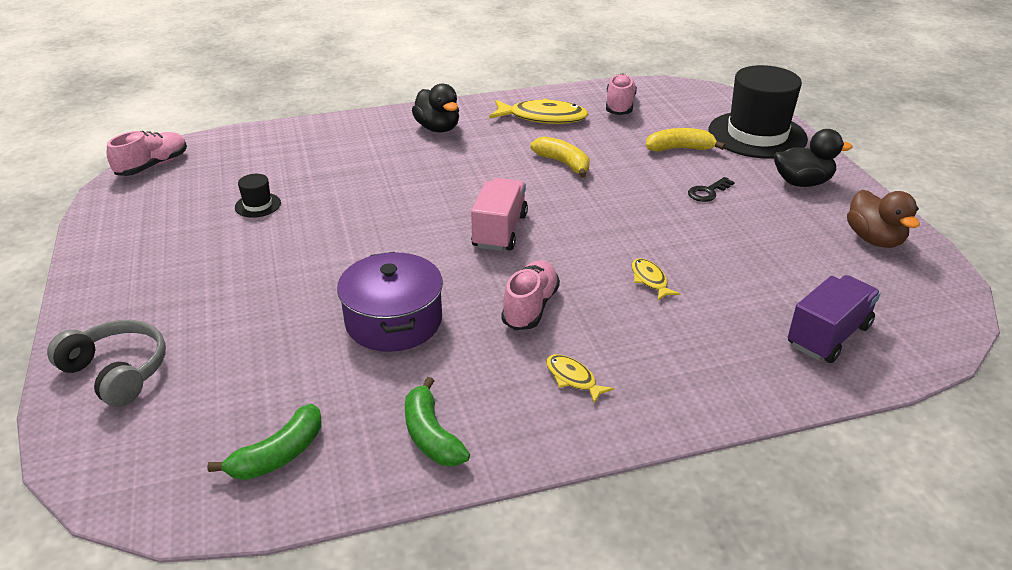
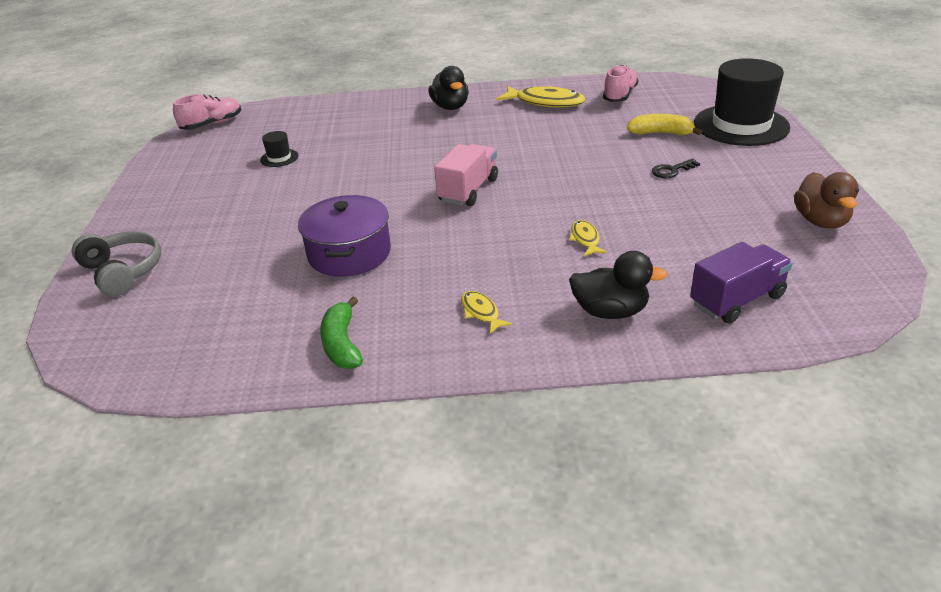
camera: 15 degrees right, 0 degrees up
green banana [207,404,322,480] -> none
pink shoe [501,260,560,330] -> none
yellow banana [530,136,590,178] -> none
black duck [774,129,853,187] -> black duck moved to [569,251,668,319]

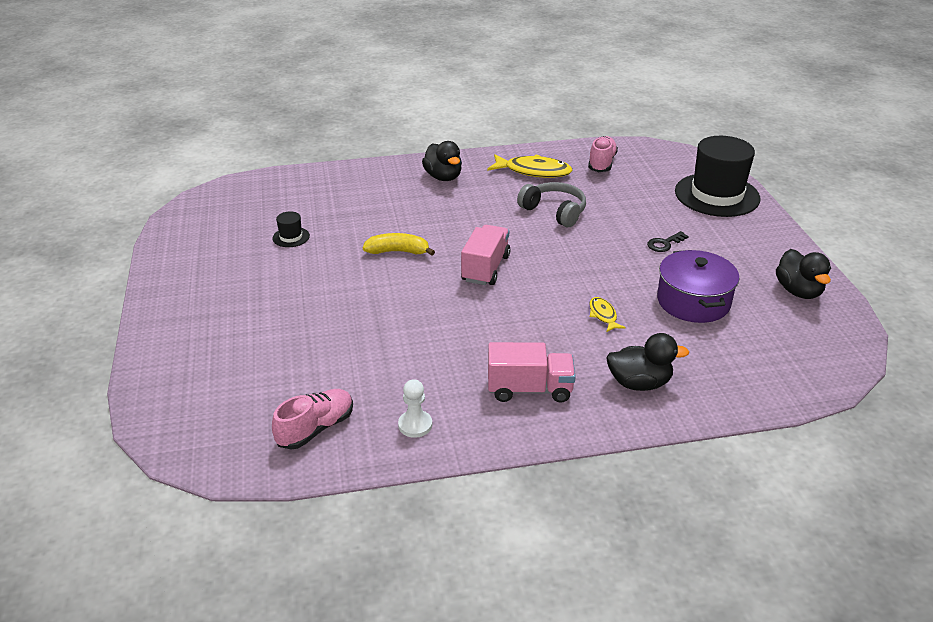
camera: 10 degrees left, 0 degrees up
grey headphones [72,231,161,296] -> grey headphones moved to [517,182,586,227]
pink shoe [173,94,241,130] -> pink shoe moved to [272,389,353,450]
purple pot [298,195,391,277] -> purple pot moved to [657,250,739,323]
green banana [320,297,363,369] -> white pawn [398,379,432,438]
yellow fish [461,291,513,334] -> pink truck [488,342,576,403]
yellow banana [627,114,702,135] -> yellow banana moved to [363,233,435,256]
purple truck [690,242,793,324] -> none
brown duck [794,172,859,229] -> black duck [776,249,831,299]

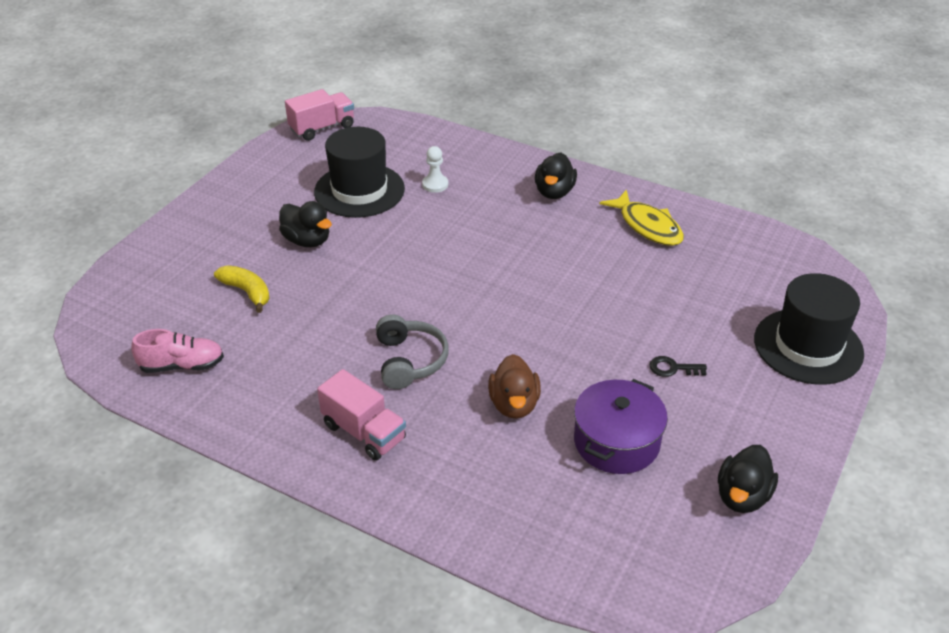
camera: 40 degrees right, 5 degrees up
black hat [273,211,310,247] -> black hat [314,127,405,218], size x2.43
yellow banana [363,233,435,256] -> yellow banana moved to [214,265,270,313]
white pawn [398,379,432,438] -> white pawn moved to [422,146,448,193]
pink truck [461,225,510,285] -> pink truck moved to [285,89,354,141]
grey headphones [517,182,586,227] -> grey headphones moved to [376,315,449,389]
pink shoe [588,136,618,172] -> none
yellow fish [589,297,626,332] -> brown duck [488,354,541,419]
black duck [606,333,689,391] -> black duck moved to [279,201,332,247]

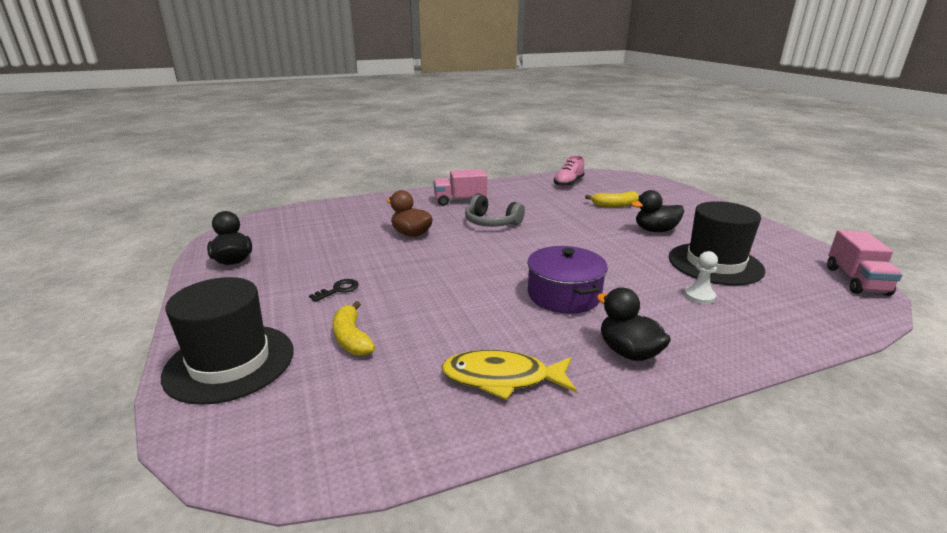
camera: 130 degrees right, 15 degrees down
purple pot [574,379,668,474] -> purple pot moved to [527,246,608,314]
none -> yellow banana [333,301,375,356]

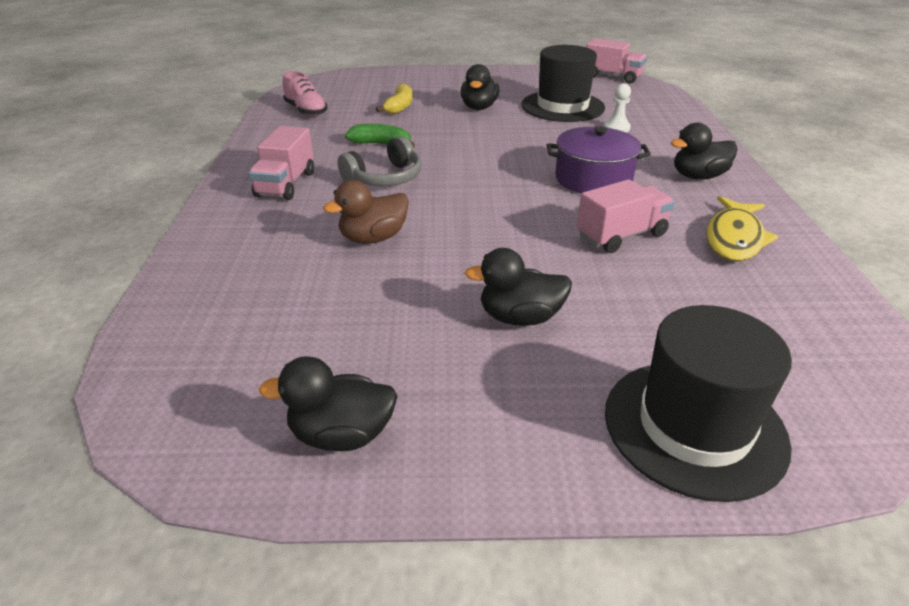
camera: 70 degrees left, 10 degrees up
black key [309,279,359,302] -> black duck [464,248,572,326]
yellow banana [333,301,375,356] -> none
none -> green banana [345,124,415,148]
none -> pink truck [577,179,675,253]

